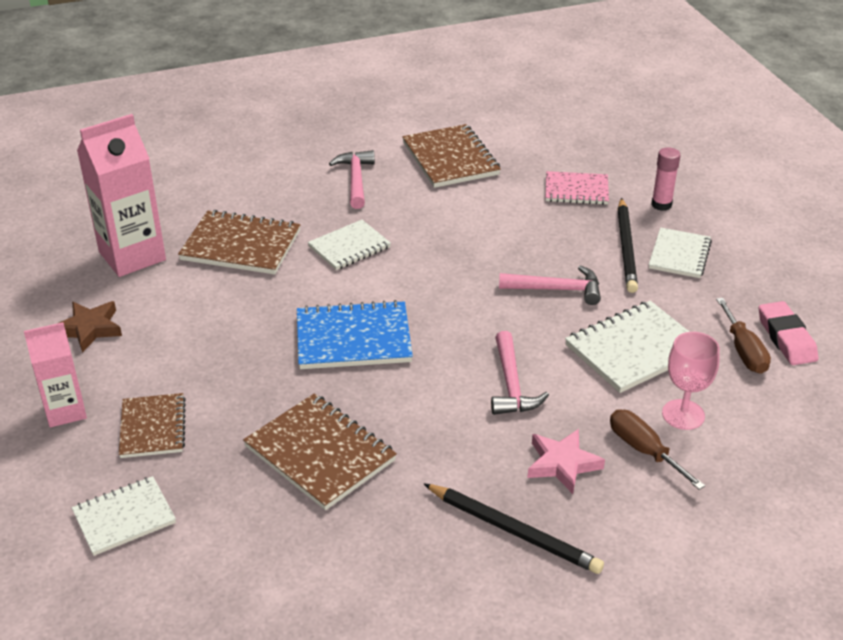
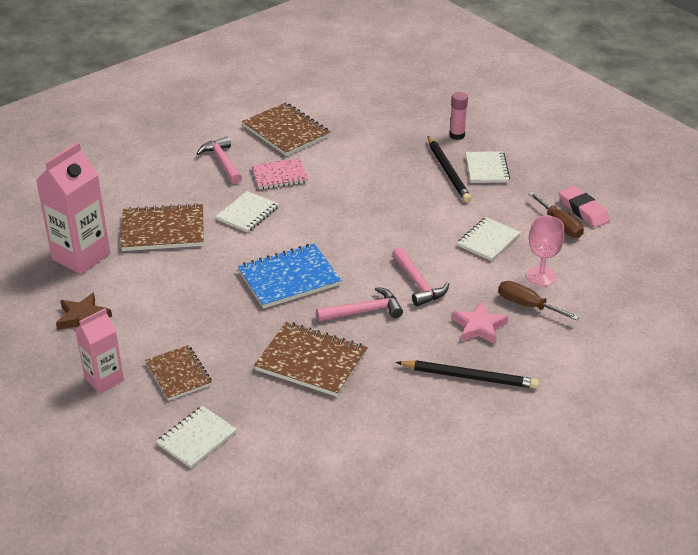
camera: 20 degrees left, 0 degrees up
pink hammer [499,265,601,305] -> pink hammer moved to [316,287,403,322]
pink notebook [546,171,609,205] -> pink notebook moved to [251,158,308,189]
white notebook [565,301,689,393] -> white notebook [457,217,521,261], size x0.66

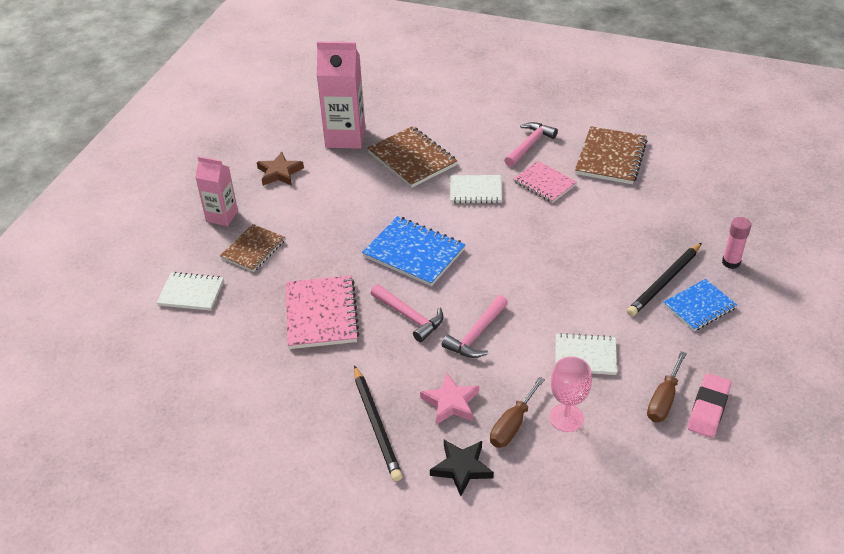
camera: 60 degrees right, 5 degrees up
brown notebook [254,322,368,397] -> pink notebook [286,275,360,349]
white notebook [466,151,510,183] -> blue notebook [663,279,737,331]
brown screwdriver [498,281,579,320] -> brown screwdriver turned 150 degrees counterclockwise [490,377,545,448]
none -> black star [430,440,494,496]

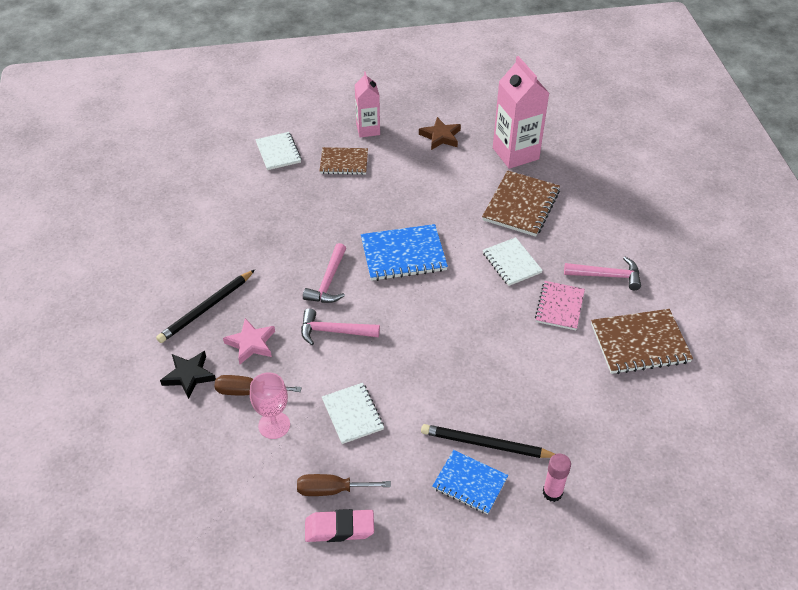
camera: 60 degrees right, 5 degrees up
pink notebook [286,275,360,349] -> none
blue notebook [362,216,466,286] -> blue notebook turned 75 degrees clockwise [361,224,448,281]

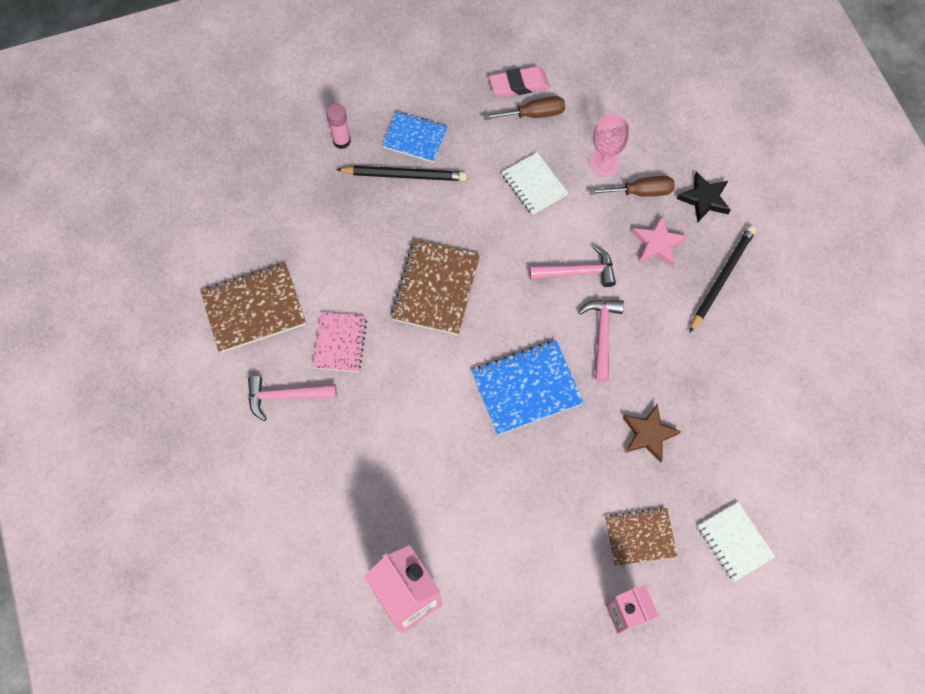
camera: 170 degrees right, 20 degrees up
brown star [419,117,461,150] -> brown star moved to [623,404,681,463]
brown notebook [482,170,560,237] -> brown notebook moved to [391,240,480,335]
white notebook [483,237,543,286] -> none

